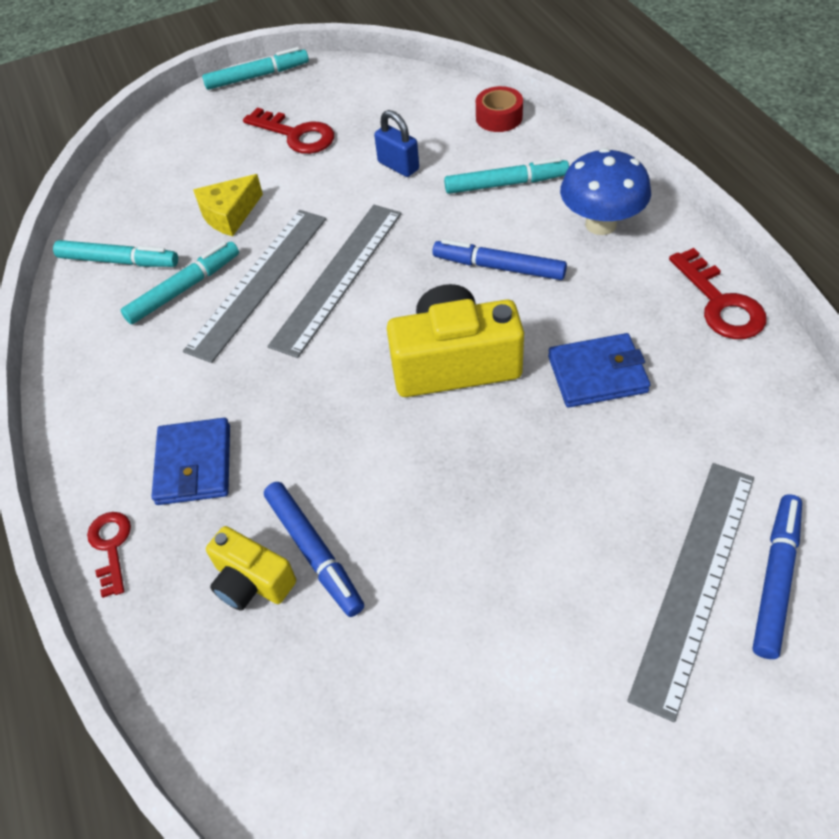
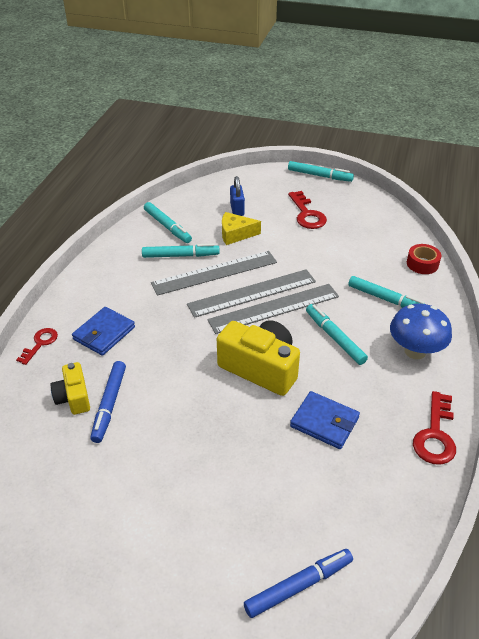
camera: 35 degrees right, 10 degrees down
blue padlock [374,110,419,177] -> blue padlock moved to [230,176,245,216]
blue marker [433,239,567,280] -> turquoise marker [306,304,368,365]
grey ruler [627,463,754,722] -> grey ruler moved to [207,284,339,334]

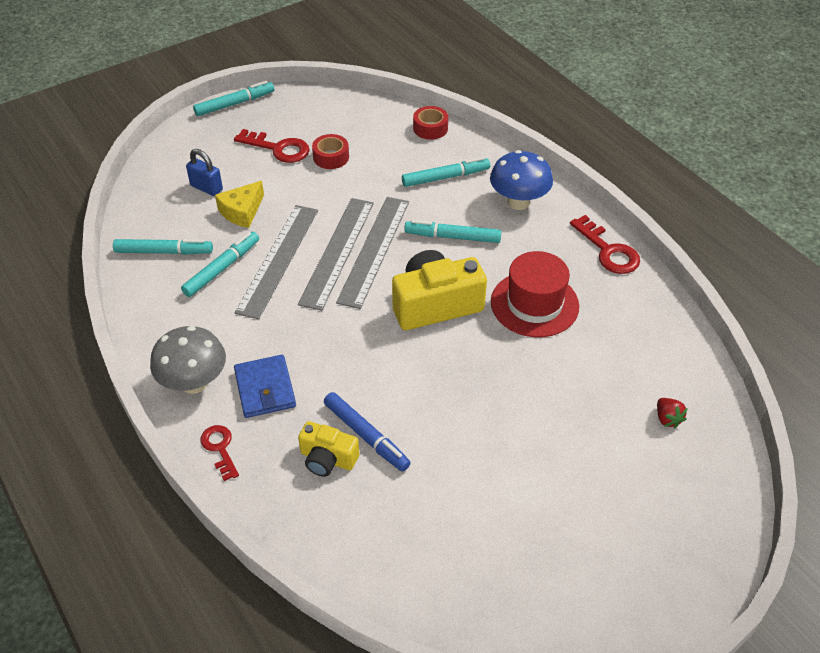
camera: 50 degrees left, 5 degrees up
blue marker [244,549,353,618] -> red strawberry [657,398,688,428]
blue wallet [290,391,360,449] -> red hat [491,251,579,337]
none -> grey mushroom [150,326,226,394]
none -> red tape [312,134,349,169]

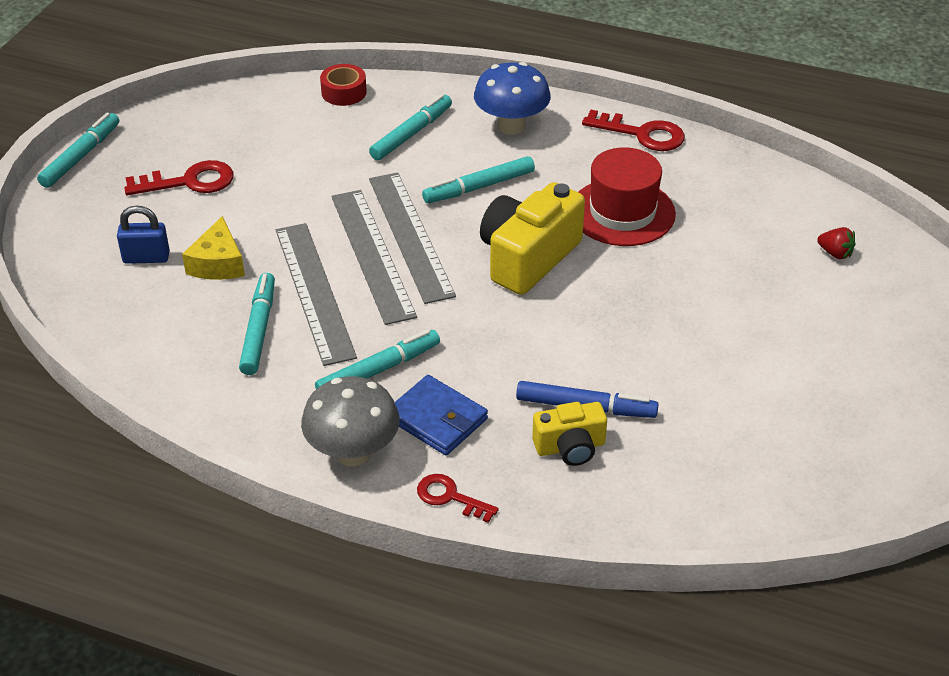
camera: 35 degrees left, 5 degrees down
turquoise marker [113,239,213,255] -> turquoise marker moved to [315,329,440,389]
red tape [312,134,349,169] -> none

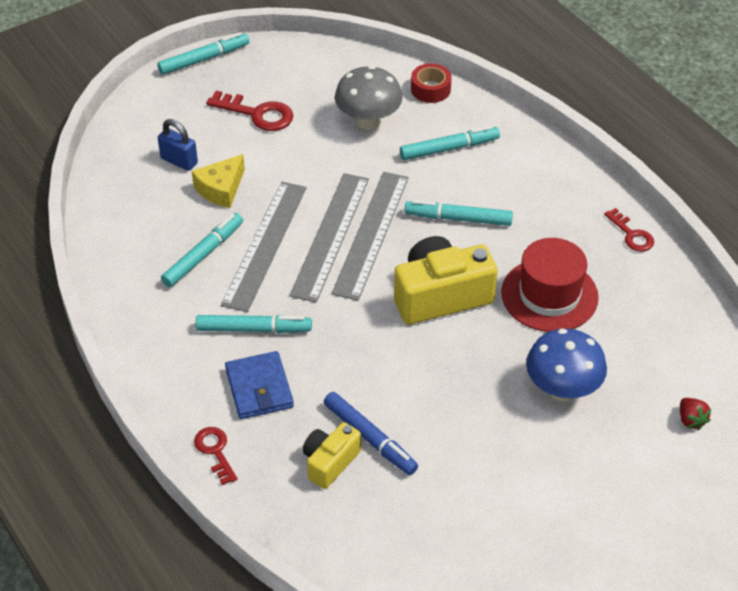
camera: 35 degrees right, 5 degrees up
grey mushroom [301,376,400,466] -> grey mushroom moved to [335,66,403,130]
blue mushroom [474,62,551,135] -> blue mushroom moved to [526,328,607,401]
yellow camera [532,402,607,466] -> yellow camera turned 105 degrees clockwise [303,422,361,489]
red key [582,110,685,151] -> red key [604,208,654,252], size x0.64

